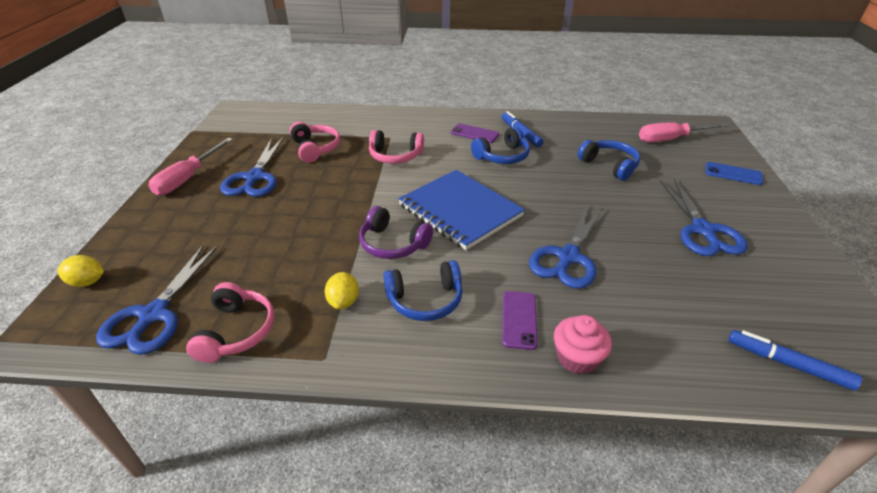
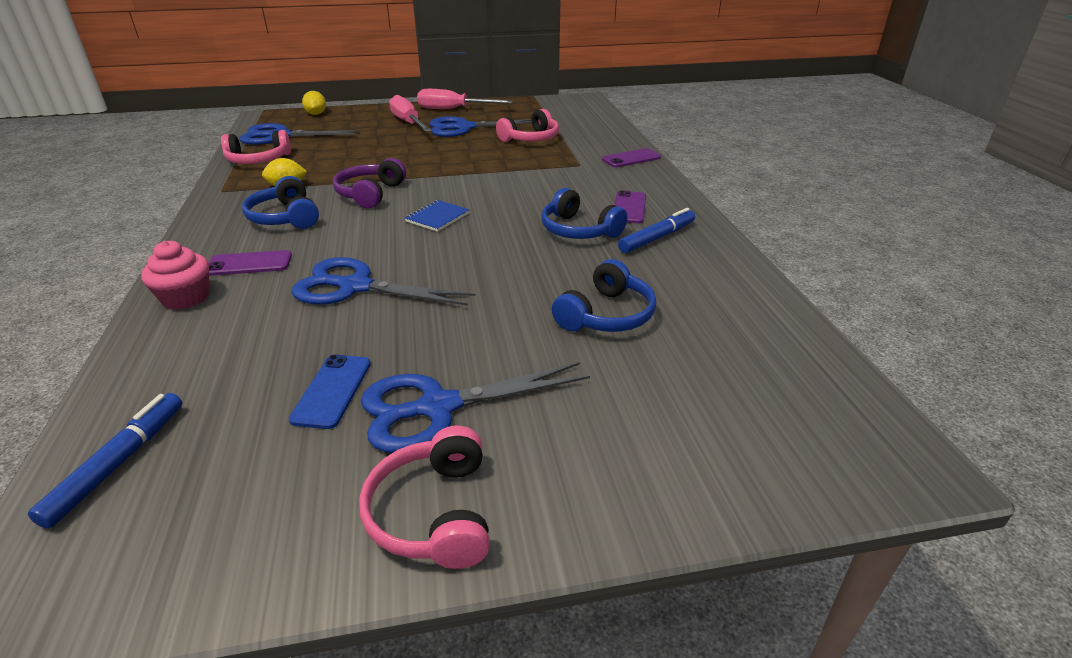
camera: 75 degrees right, 5 degrees down
pink headphones [369,130,424,164] -> pink headphones moved to [359,426,490,569]
blue notebook [398,170,525,250] -> blue notebook [405,200,470,232], size x0.43
pink screwdriver [639,122,729,142] -> pink screwdriver moved to [389,95,432,132]
blue phone [706,162,763,185] -> blue phone moved to [289,354,371,429]
none -> purple phone [602,148,661,167]

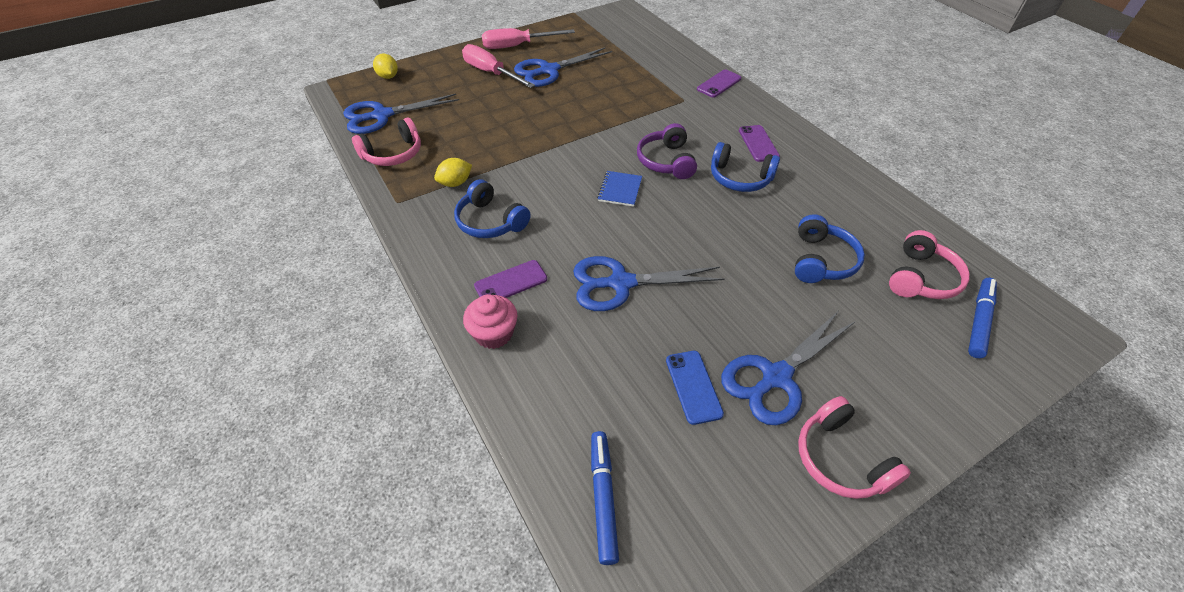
camera: 20 degrees left, 15 degrees up
purple headphones [333,158,406,208] -> purple headphones moved to [637,123,697,179]
pink headphones [496,109,559,142] -> pink headphones moved to [889,230,970,299]
blue marker [618,208,695,253] -> blue marker moved to [968,278,997,358]

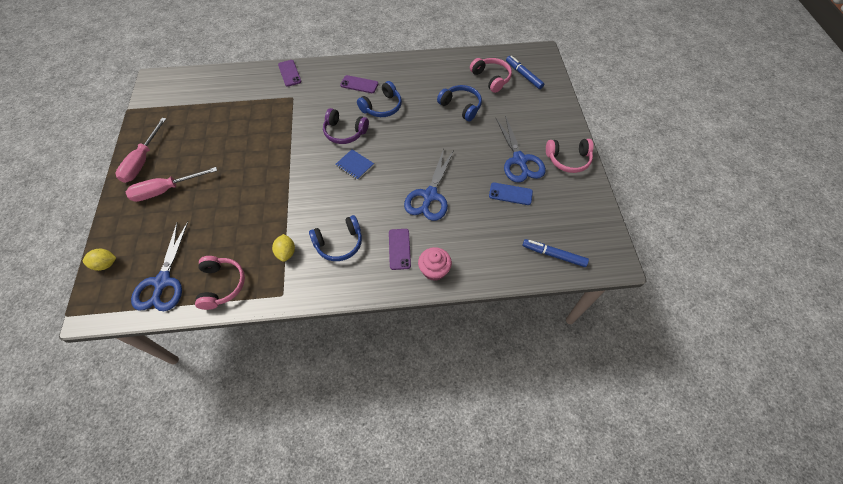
camera: 65 degrees left, 10 degrees up
blue scissors [514,47,612,87] -> none

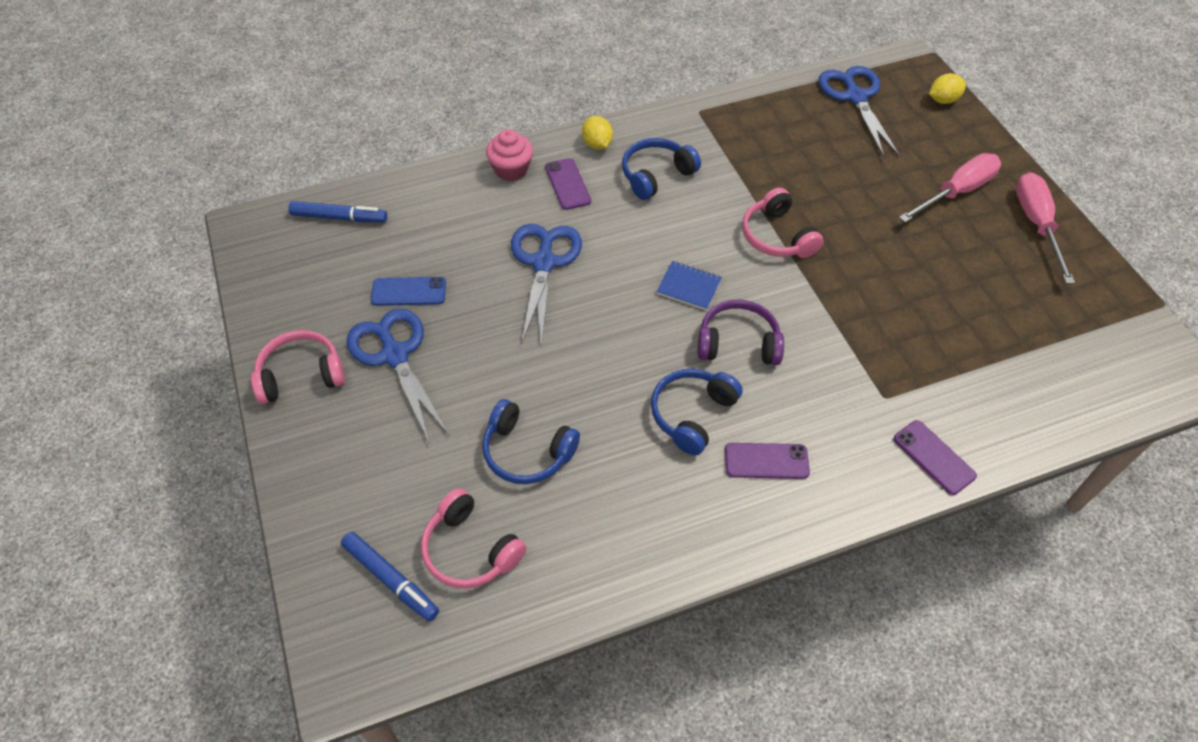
camera: 165 degrees right, 5 degrees down
pink headphones [195,256,245,310] -> pink headphones moved to [742,188,824,258]
yellow lemon [272,234,295,262] -> yellow lemon moved to [582,116,613,149]

